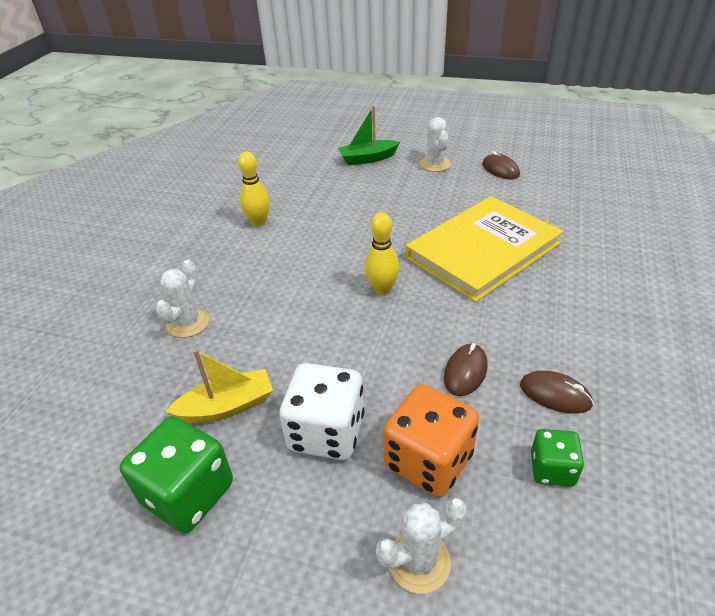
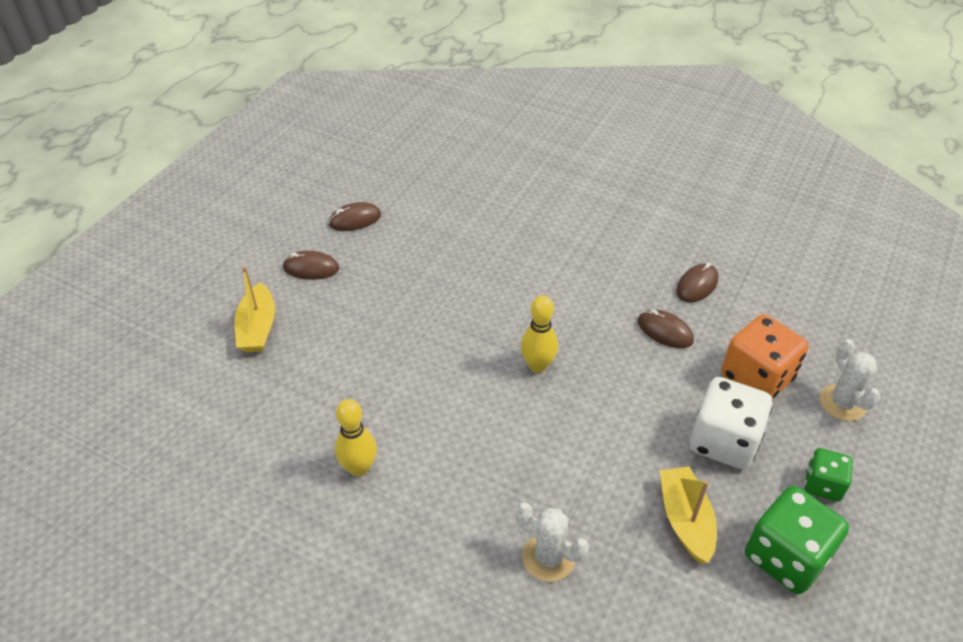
camera: 80 degrees left, 5 degrees up
green boat [338,106,400,165] -> yellow boat [234,266,275,352]
yellow book [405,196,563,302] -> none
white cactus [420,117,451,172] -> brown mouse [282,251,339,280]
green dice [531,429,584,487] -> green dice moved to [805,448,853,502]

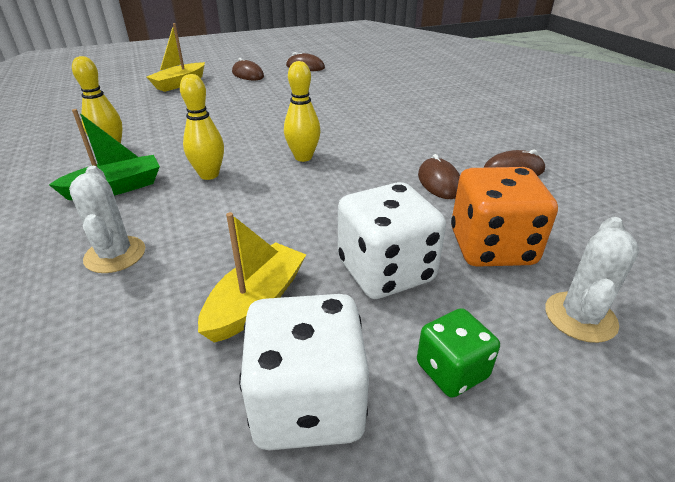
camera: 40 degrees right, 10 degrees down
green dice [745,486,849,594] -> white dice [239,294,369,450]
none -> green boat [49,109,160,200]
none -> yellow bowling pin [180,74,224,180]

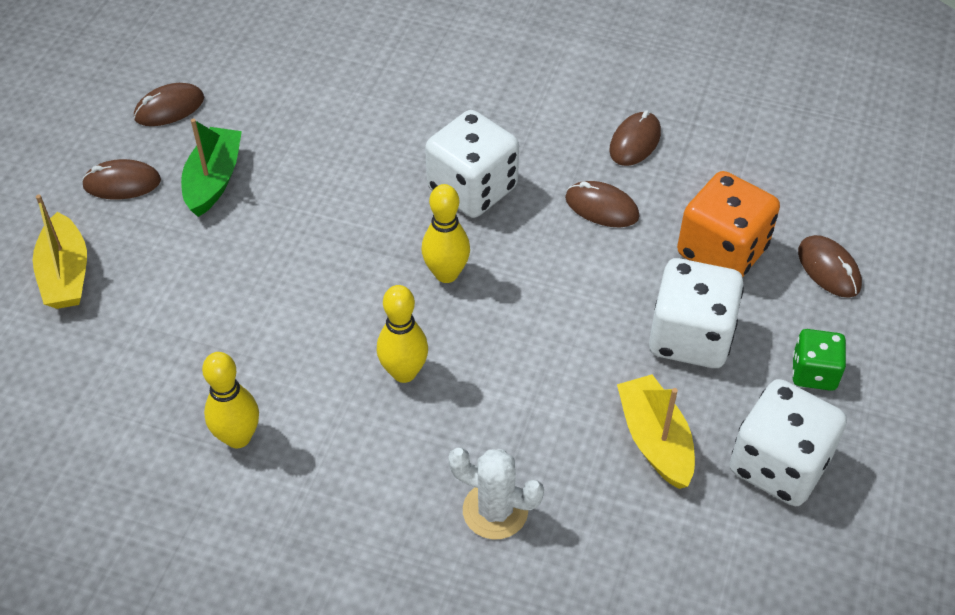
camera: 50 degrees left, 15 degrees up
green boat [49,109,160,200] -> green boat moved to [181,119,242,217]
white cactus [545,217,639,343] -> brown mouse [798,235,862,297]
none -> white dice [425,110,519,218]

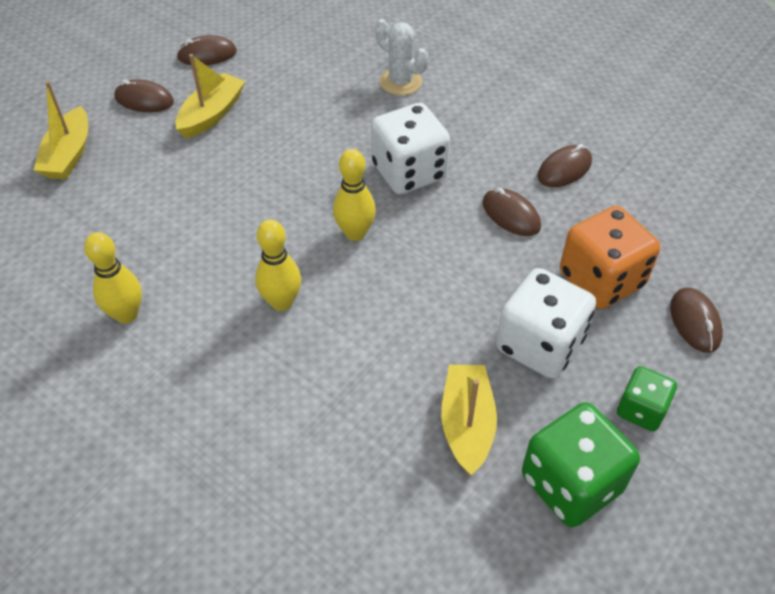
camera: 20 degrees right, 0 degrees up
green boat [181,119,242,217] -> yellow boat [175,54,245,138]
white cactus [449,448,544,540] -> white cactus moved to [375,19,428,95]
white dice [730,379,847,506] -> green dice [522,402,640,527]

